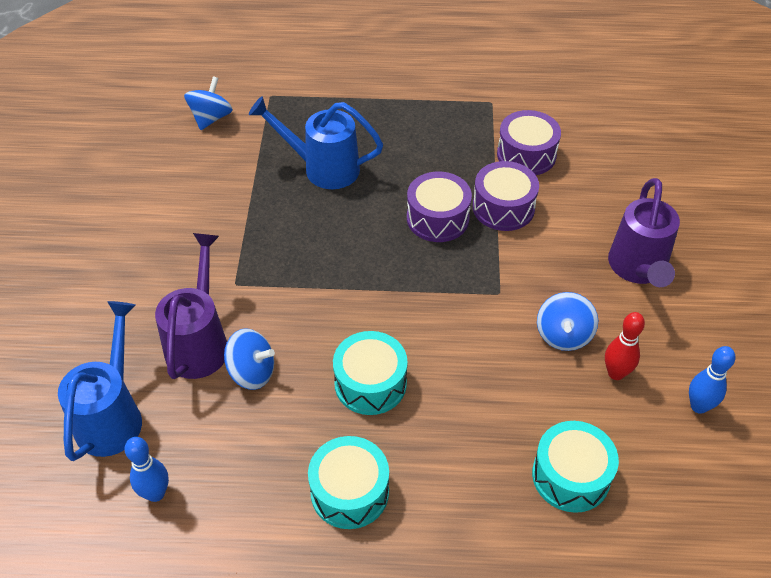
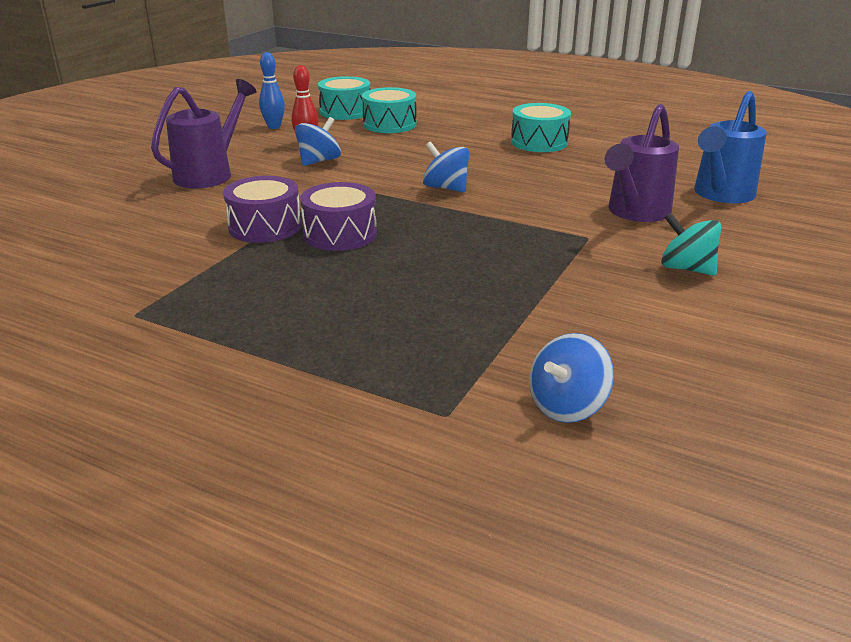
camera: 155 degrees left, 20 degrees down
blue bowling pin [124,437,169,502] -> none
blue spinning top [224,328,275,390] -> blue spinning top moved to [423,141,469,193]
blue watering can [249,96,383,189] -> none
turquoise drum [333,331,408,415] -> turquoise drum moved to [318,76,370,120]
purple drum [497,110,561,175] -> none
none -> turquoise spinning top [661,213,722,276]

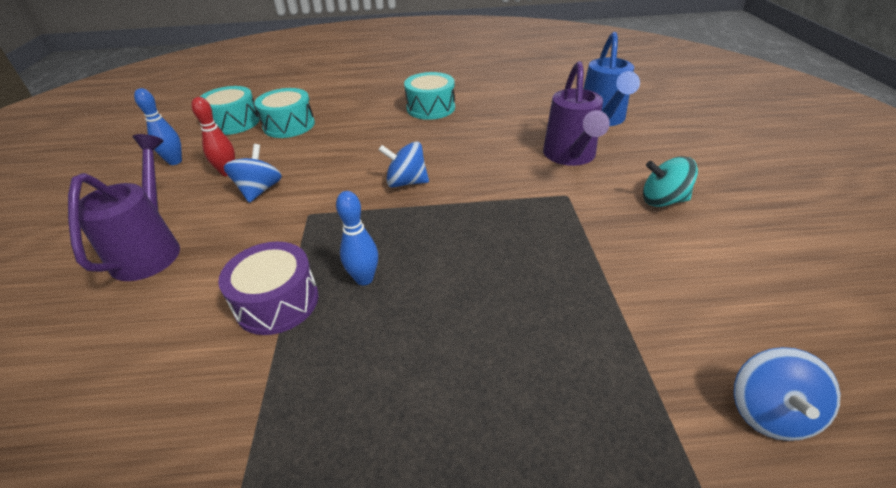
camera: 30 degrees left, 10 degrees up
purple drum [300,182,377,251] -> blue bowling pin [336,191,378,285]

